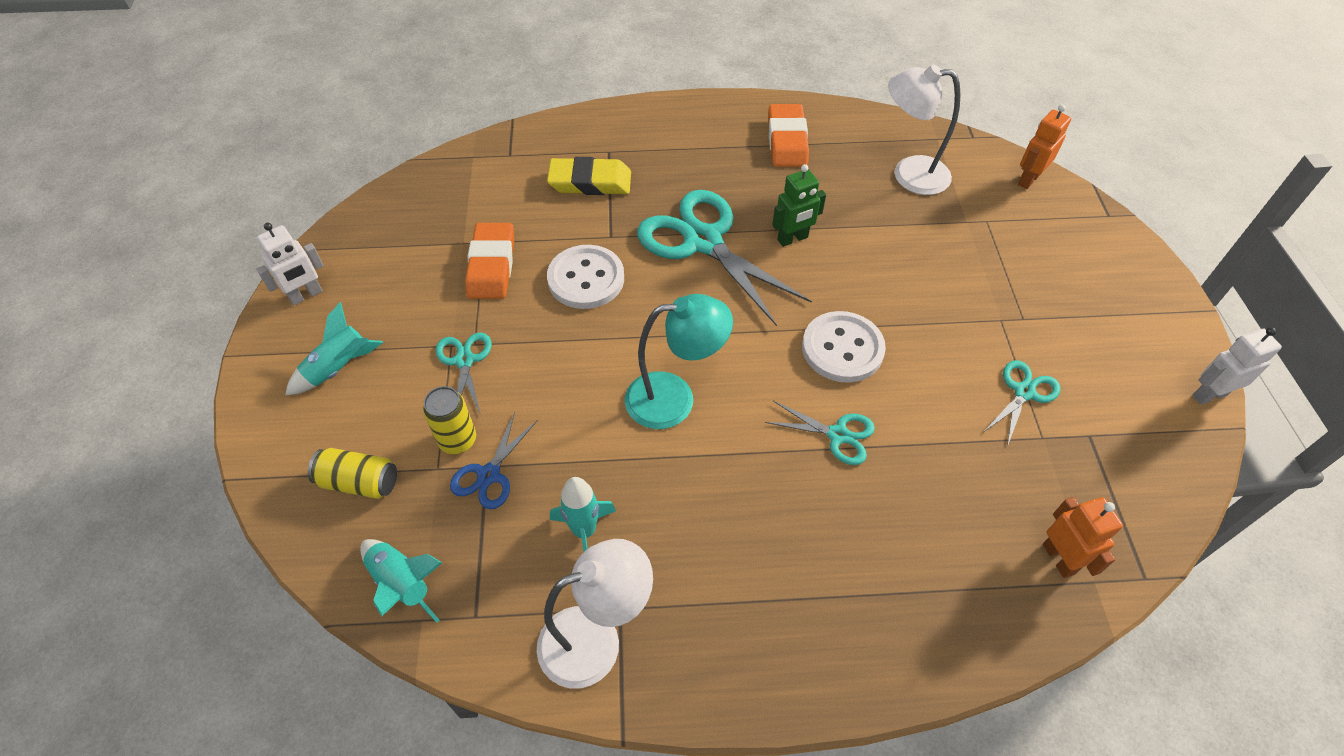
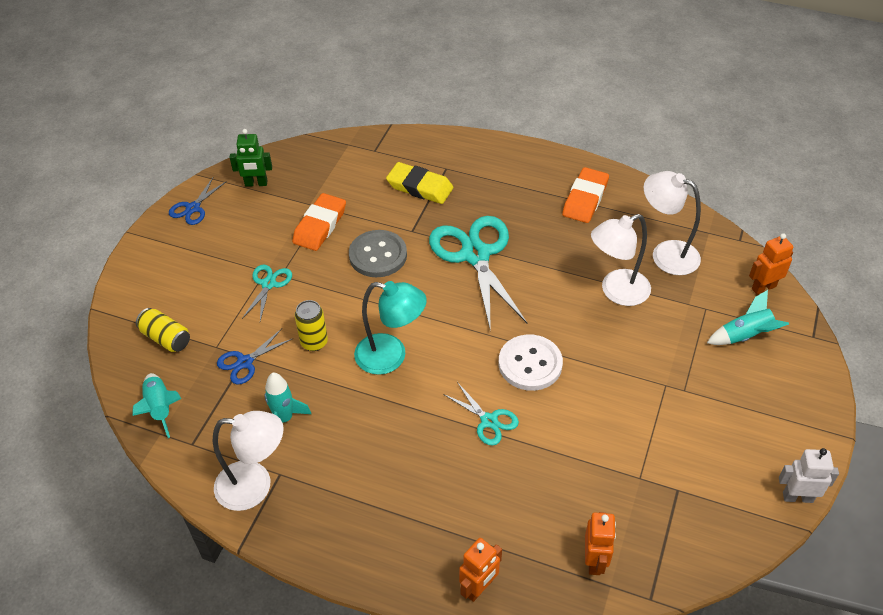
camera: 25 degrees right, 5 degrees down
white robot [256,223,324,306] -> blue scissors [169,178,227,225]
turquoise rocket [285,302,383,395] -> turquoise rocket moved to [707,290,789,345]
yellow can [423,386,476,454] -> yellow can moved to [295,300,328,351]
white button [547,245,624,309] -> grey button [349,230,407,277]
green robot [772,164,826,247] -> green robot moved to [229,129,272,187]
turquoise scissors [985,360,1061,447] -> none
none -> orange robot [459,538,502,602]
none -> white lamp [591,214,651,306]

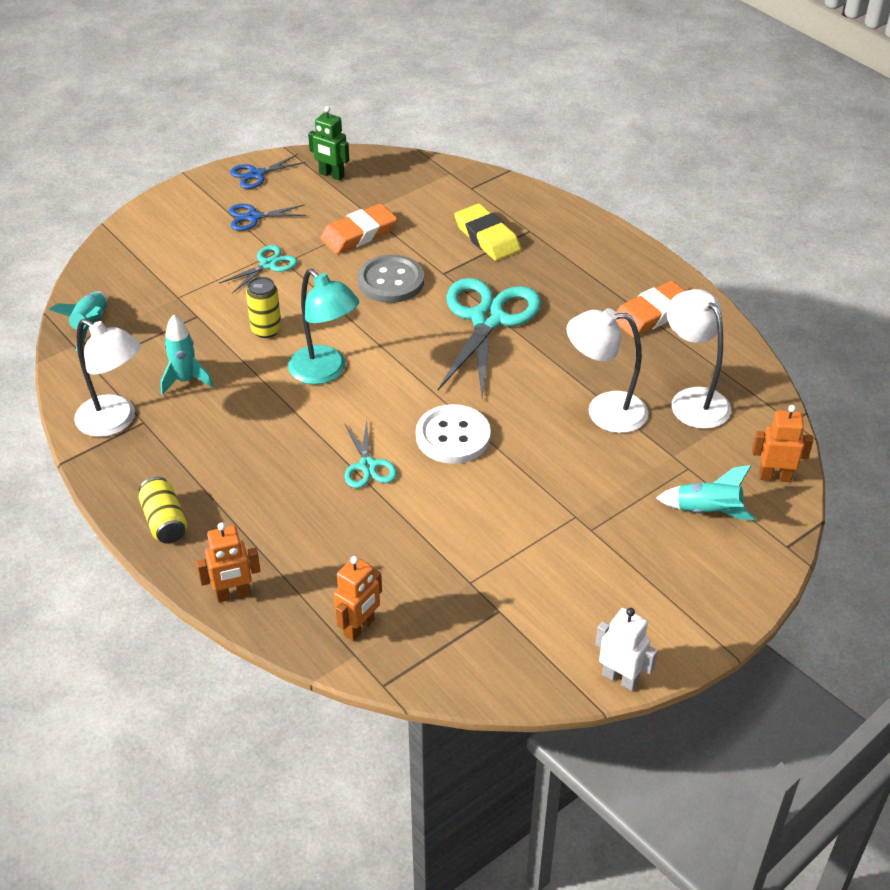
camera: 30 degrees right, 5 degrees down
yellow can [136,308,190,352] -> yellow can moved to [138,477,187,543]
blue scissors [217,328,292,385] -> blue scissors moved to [229,204,307,231]

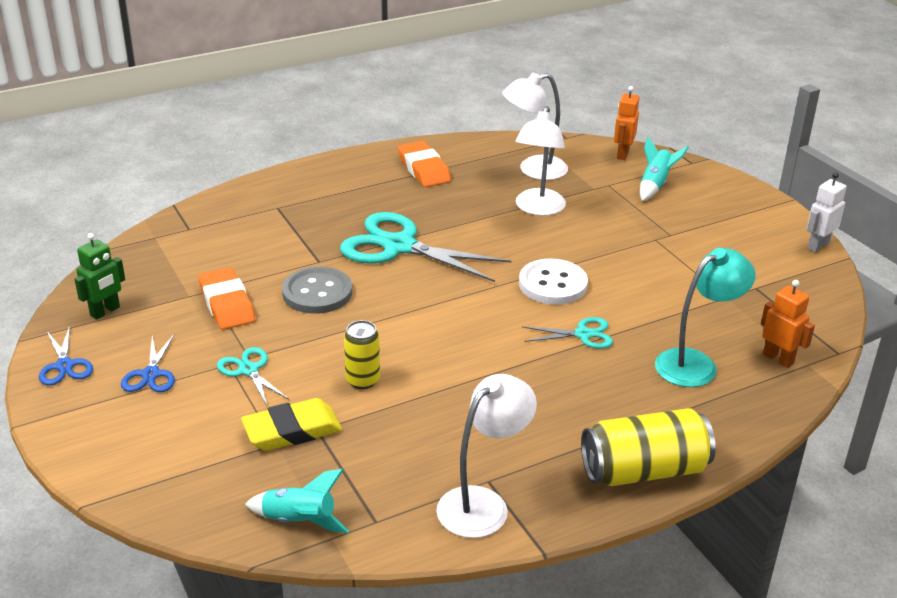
camera: 80 degrees left, 10 degrees down
yellow can [138,477,187,543] -> yellow can [581,408,716,486], size x1.71
turquoise rocket [160,315,213,395] -> none
orange robot [196,522,261,603] -> none
turquoise lamp [288,269,359,385] -> turquoise lamp moved to [655,248,756,387]
yellow eraser [454,204,521,261] -> yellow eraser moved to [241,398,342,451]

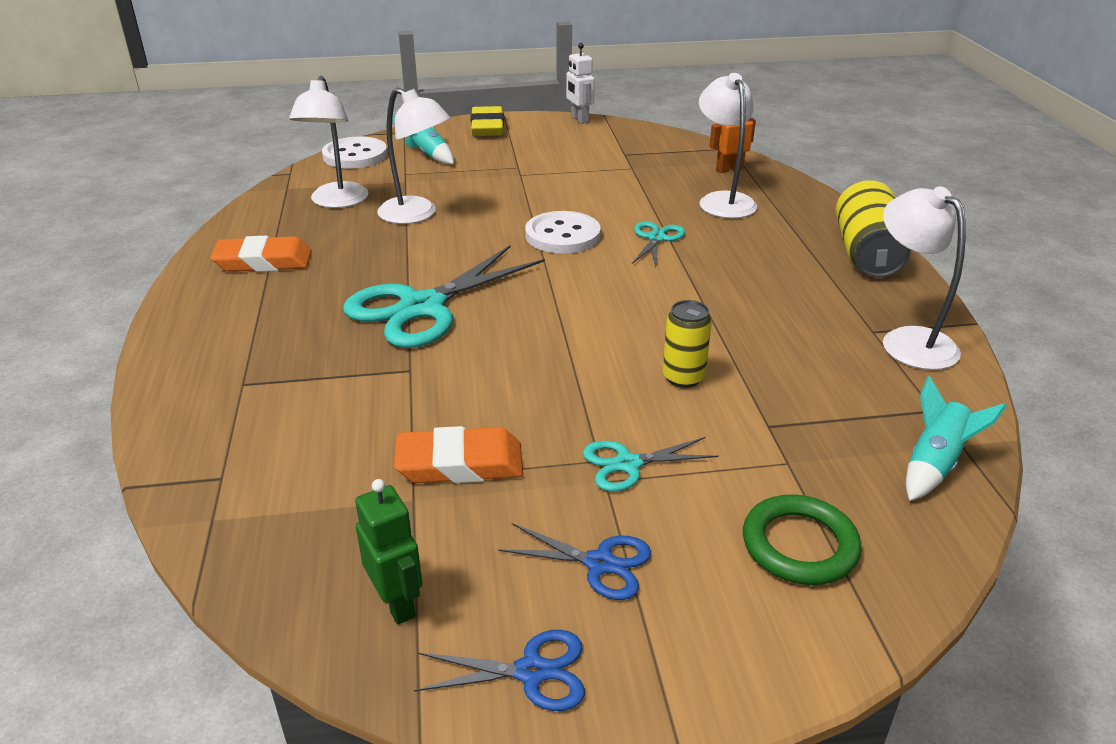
camera: 70 degrees left, 0 degrees up
yellow eraser [241,398,342,451] -> yellow eraser moved to [471,106,504,136]
grey button [282,267,352,314] -> none
orange robot [614,86,639,160] -> white button [322,137,387,169]
turquoise lamp [655,248,756,387] -> white lamp [699,73,757,218]
none -> green ring [743,494,862,585]

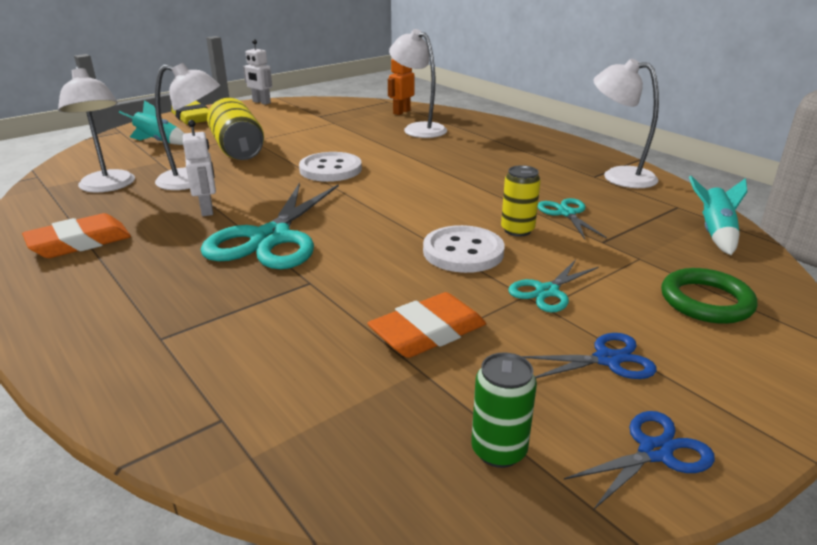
camera: 30 degrees left, 5 degrees down
white button [322,137,387,169] -> white button moved to [423,225,505,273]
green robot [355,479,422,625] -> green can [471,352,537,468]
turquoise scissors [632,221,685,268] -> turquoise scissors moved to [538,198,607,239]
yellow can [836,180,911,278] -> yellow can moved to [207,98,264,160]
none -> white robot [183,120,216,216]

